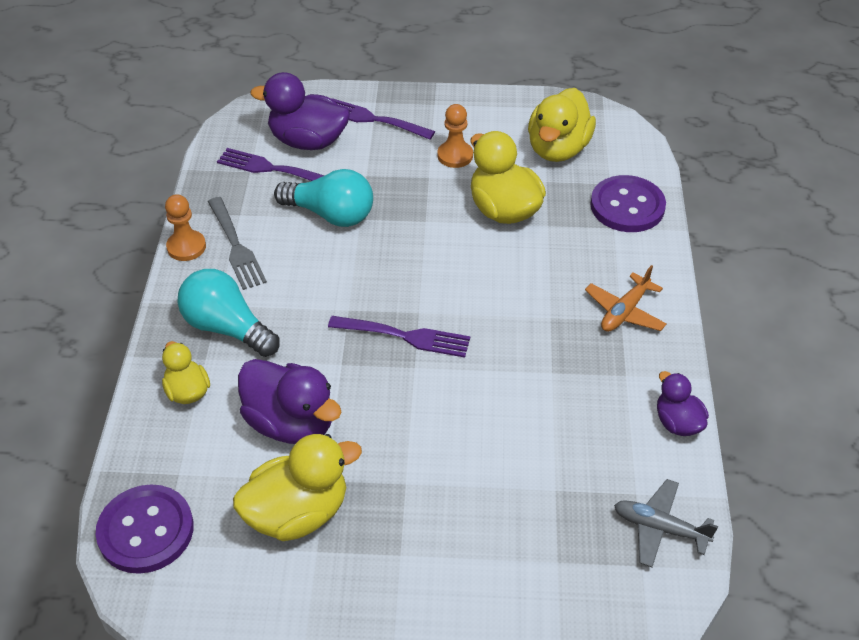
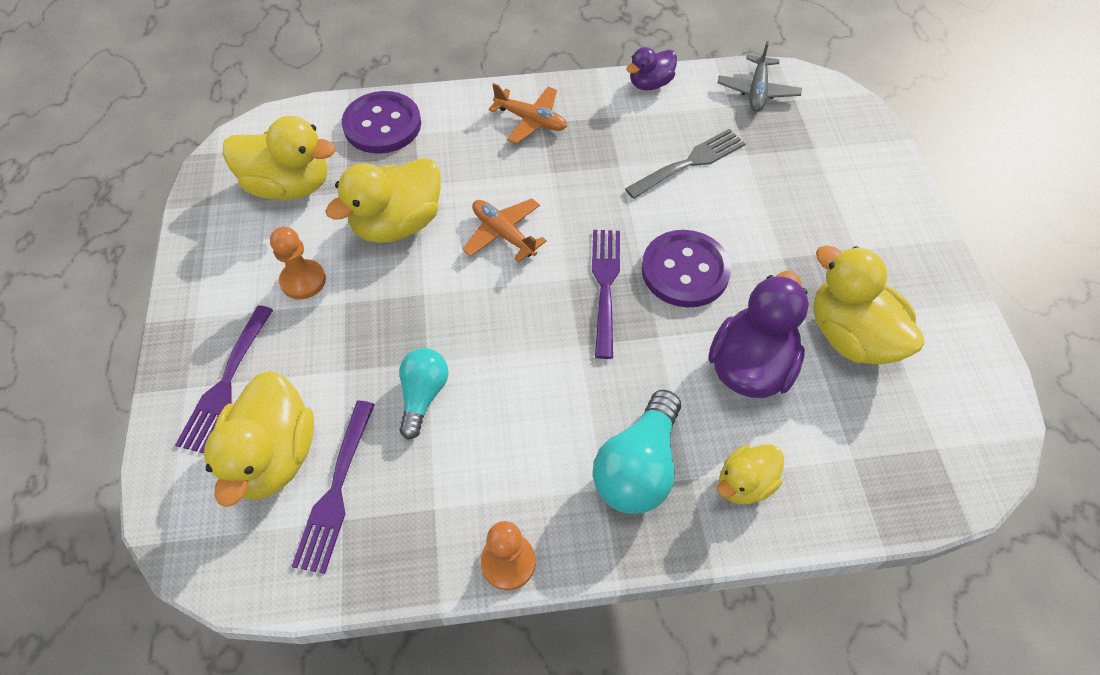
camera: 100 degrees left, 10 degrees up
purple button [96,485,194,574] -> purple button moved to [641,230,731,307]
grey fork [208,197,267,290] -> grey fork moved to [625,129,746,199]
purple duck [250,72,350,150] -> yellow duck [204,371,314,507]
turquoise light bulb [274,169,373,227] -> turquoise light bulb [399,348,449,440], size x0.65
none -> orange plane [462,199,547,263]

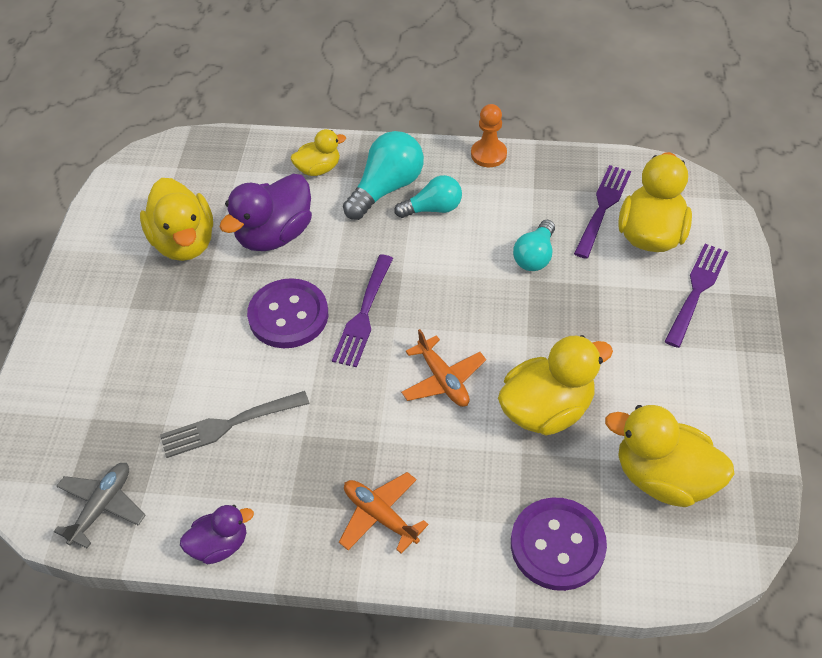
camera: 165 degrees left, 5 degrees down
orange pawn [270,227,326,300] -> none
none -> turquoise light bulb [394,175,462,218]

